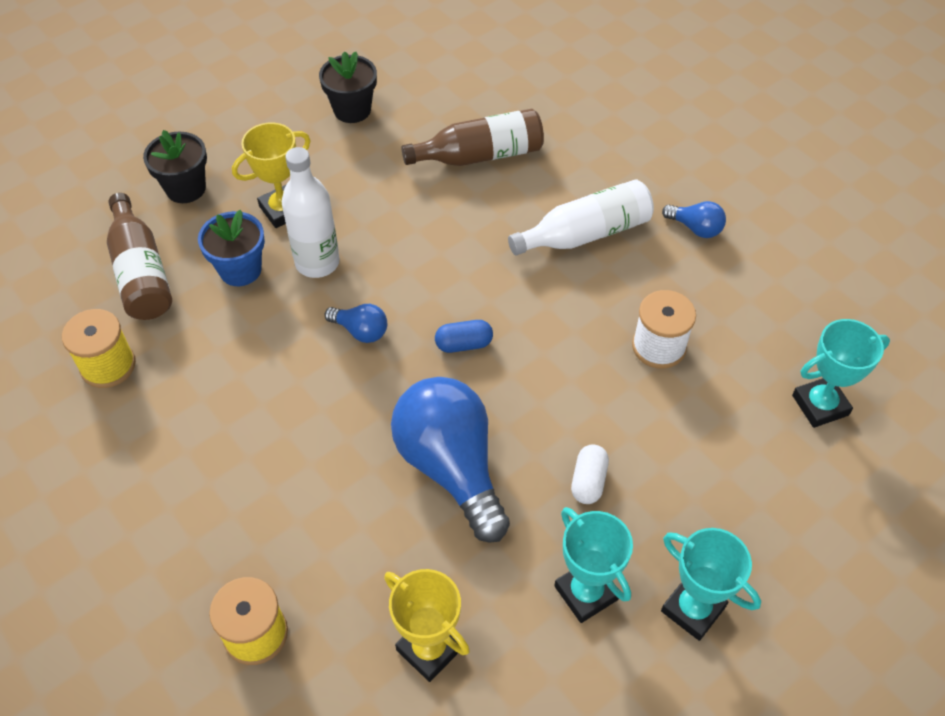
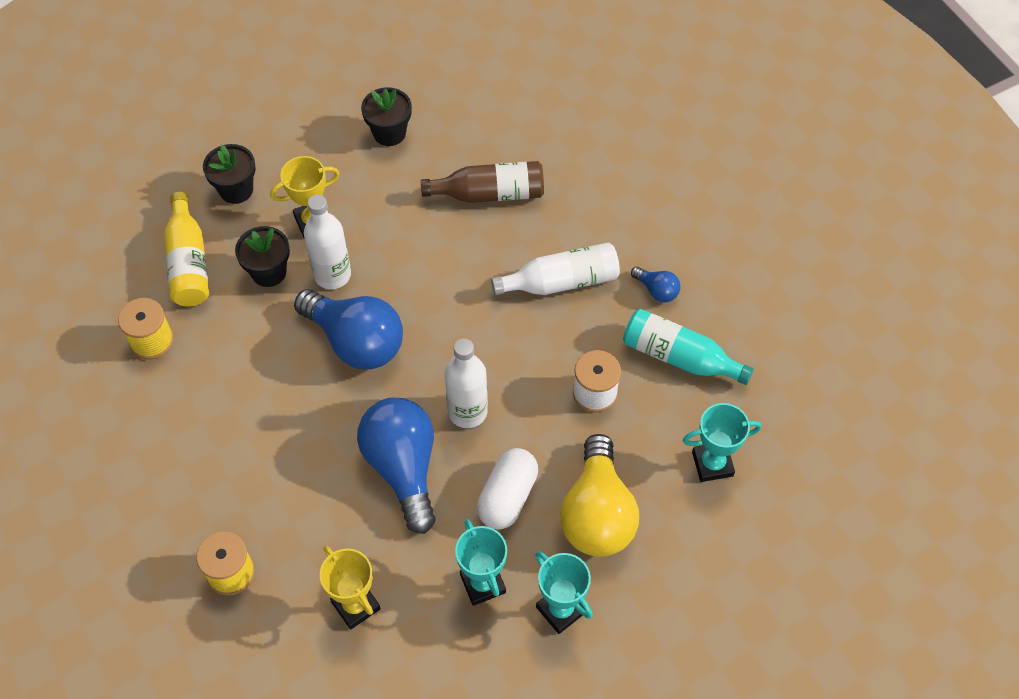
camera: 10 degrees right, 5 degrees up
brown bottle [107,193,172,320] -> yellow bottle [164,192,209,306]
blue flower pot [198,210,265,286] -> black flower pot [235,226,290,287]
blue light bulb [325,304,387,343] -> blue light bulb [294,289,403,370], size x2.24
blue capsule [435,320,493,353] -> none
white capsule [571,444,609,504] -> white capsule [477,448,538,529], size x1.72
none -> white bottle [445,338,488,428]
none -> yellow light bulb [560,434,639,557]
none -> turquoise bottle [623,309,754,385]

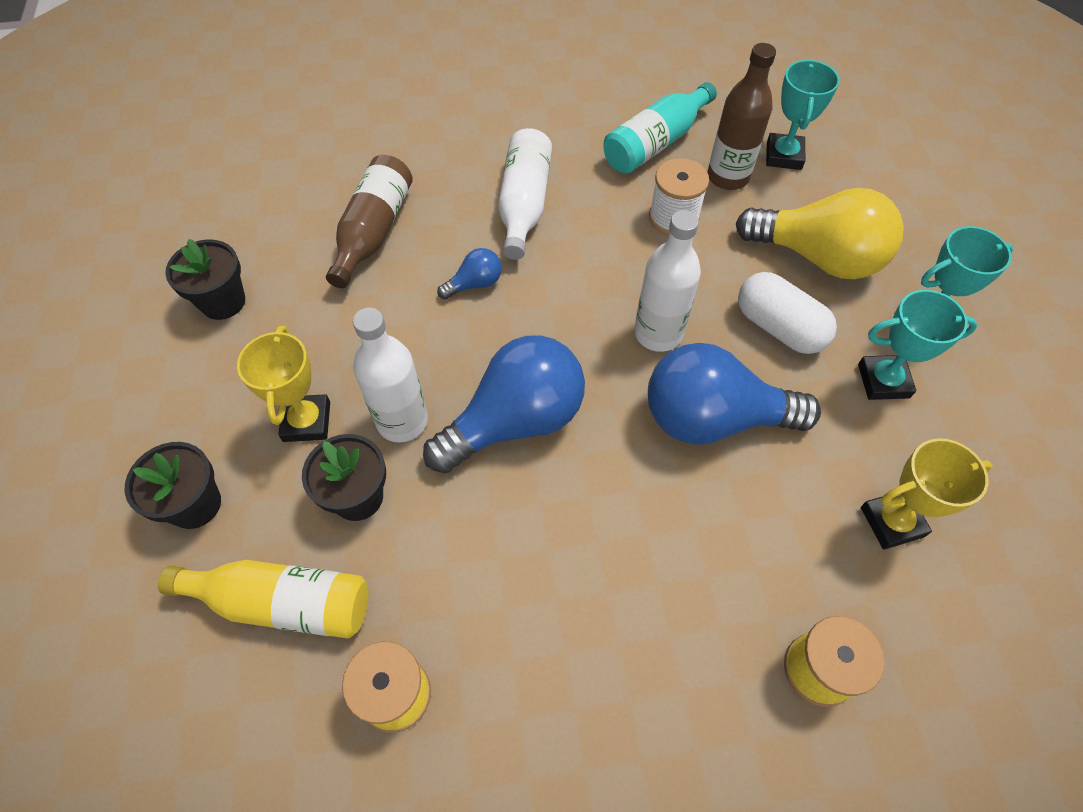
camera: 70 degrees left, 0 degrees up
blue light bulb [631,266,680,302] -> blue light bulb moved to [437,248,502,300]
none -> brown bottle [708,43,776,190]

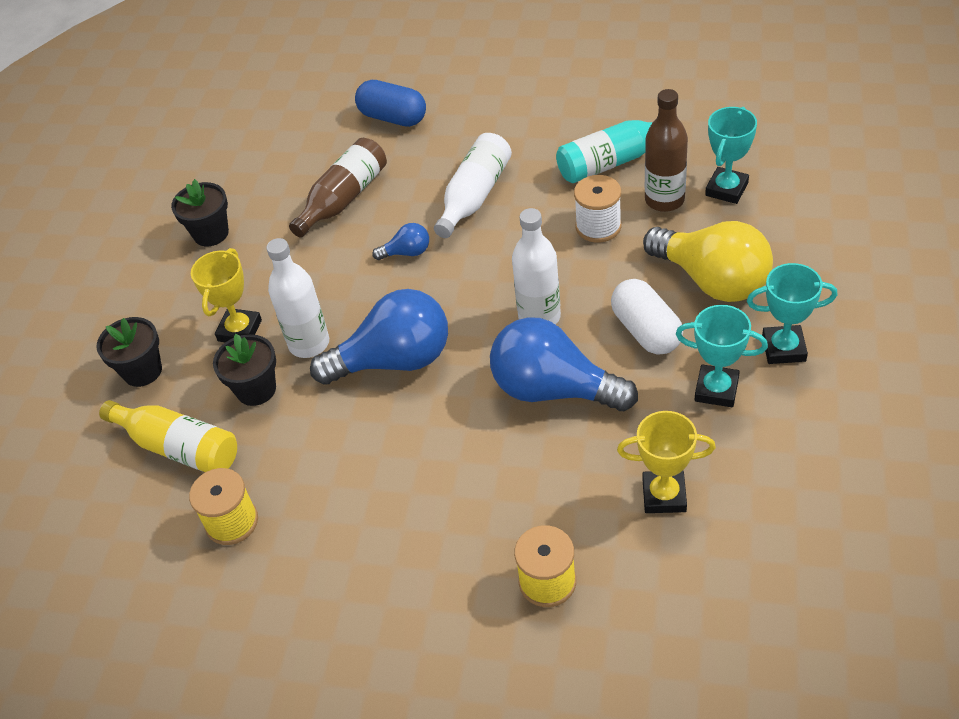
camera: 25 degrees right, 10 degrees down
none -> blue capsule [355,80,426,127]

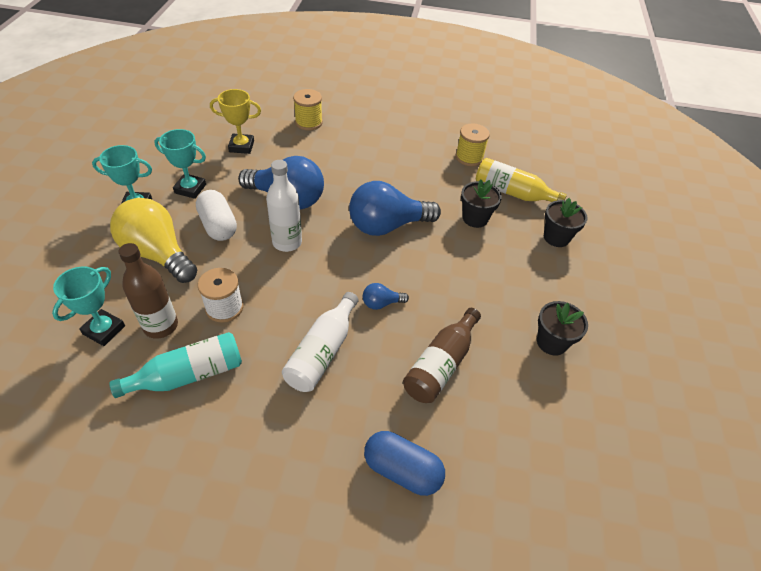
camera: 170 degrees right, 0 degrees up
yellow trophy [191,248,262,342] -> none
white bottle [267,238,329,358] -> none

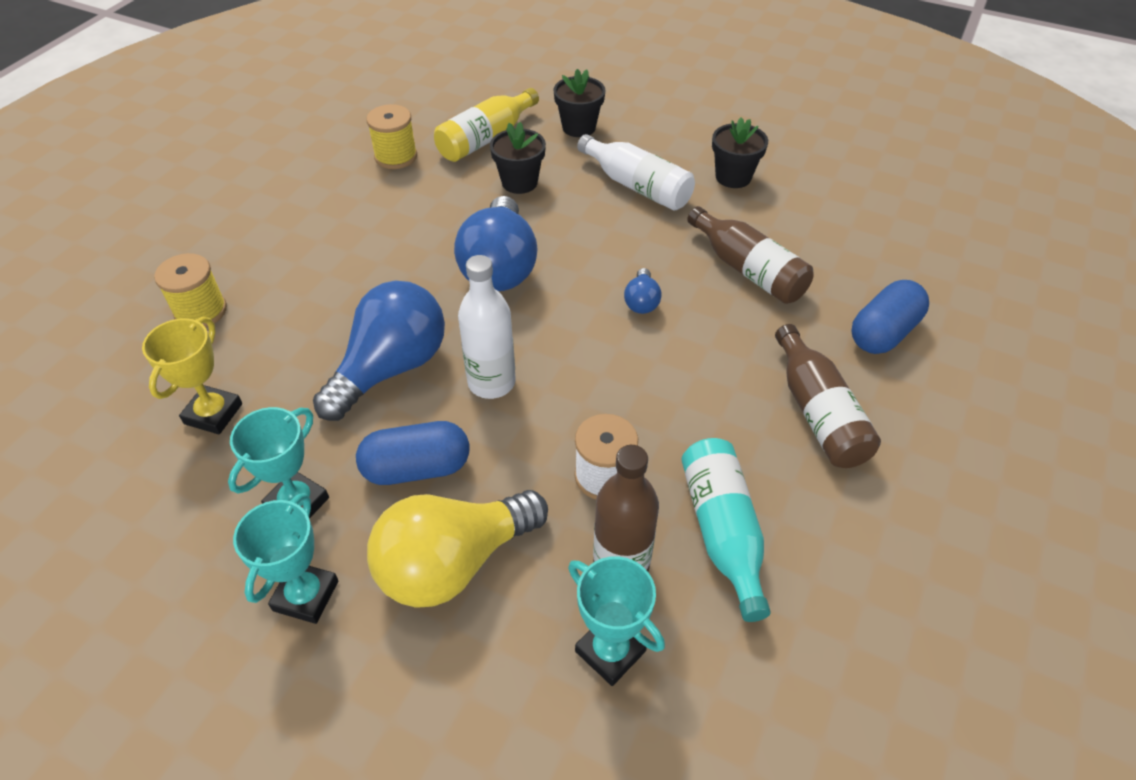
camera: 70 degrees left, 0 degrees up
white capsule [196,190,237,241] -> blue capsule [356,421,469,485]
white bottle [282,292,358,392] -> white bottle moved to [577,134,695,210]
none -> brown bottle [775,324,881,468]

